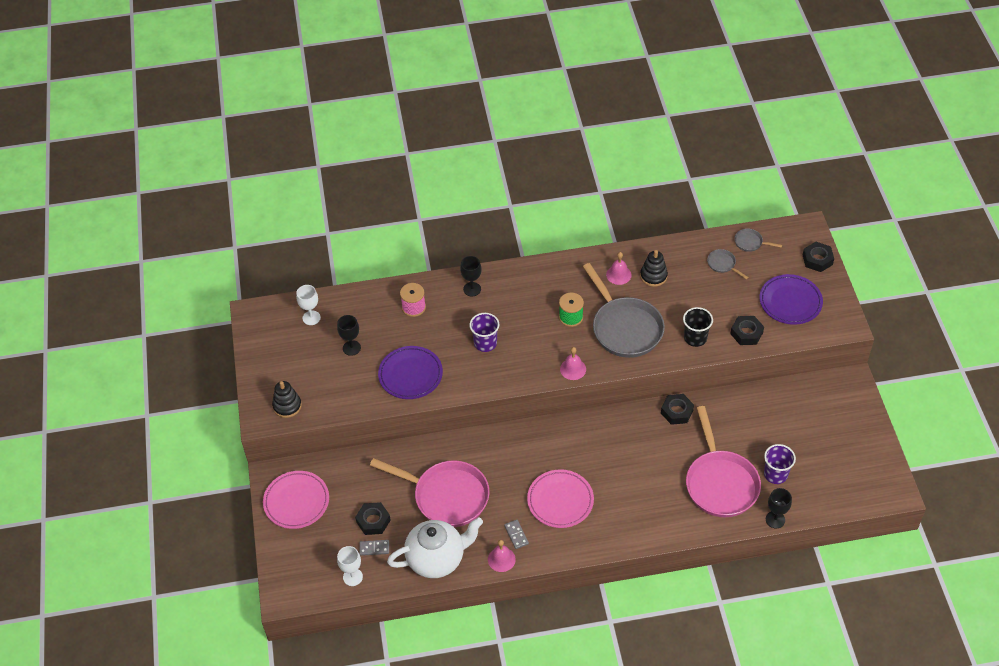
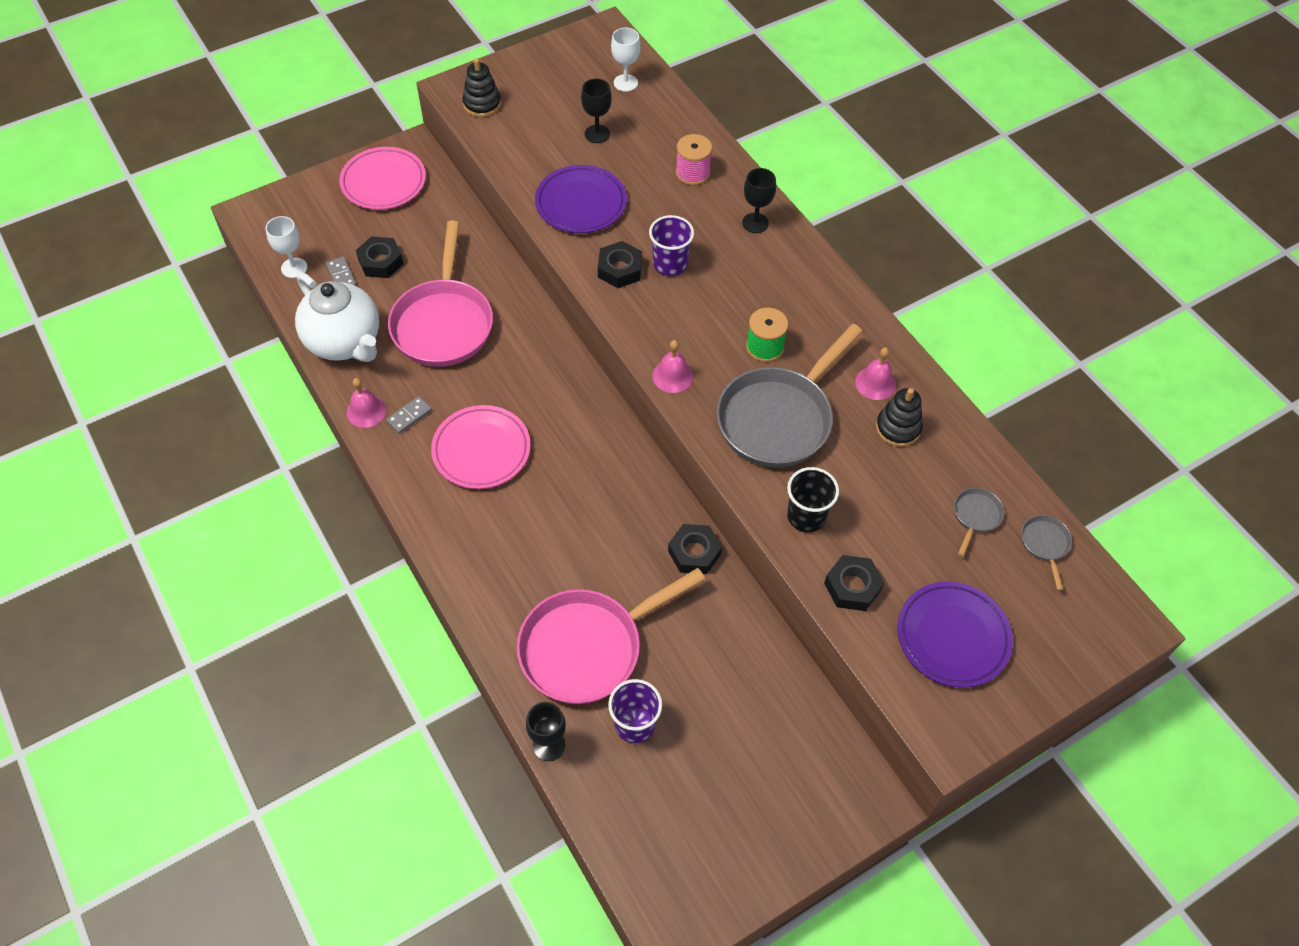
camera: 65 degrees right, 5 degrees up
black nut [803,242,834,272] -> black nut moved to [598,241,642,288]

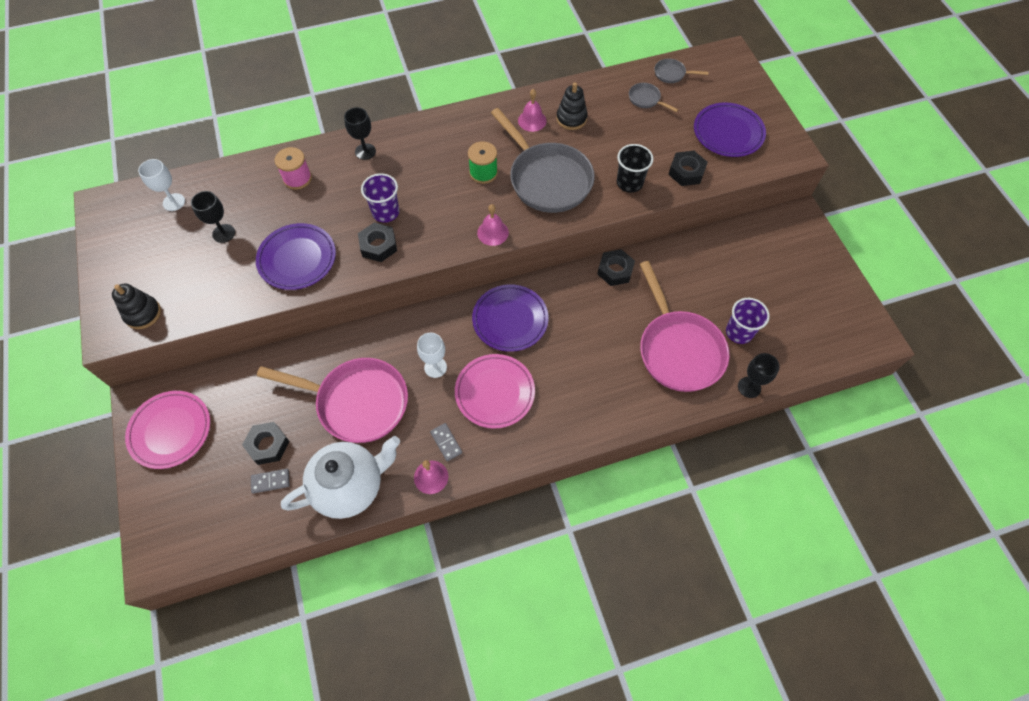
camera: 75 degrees left, 5 degrees up
white goblet [266,216,307,278] -> white goblet moved to [417,333,447,378]
none -> purple plate [472,284,549,352]

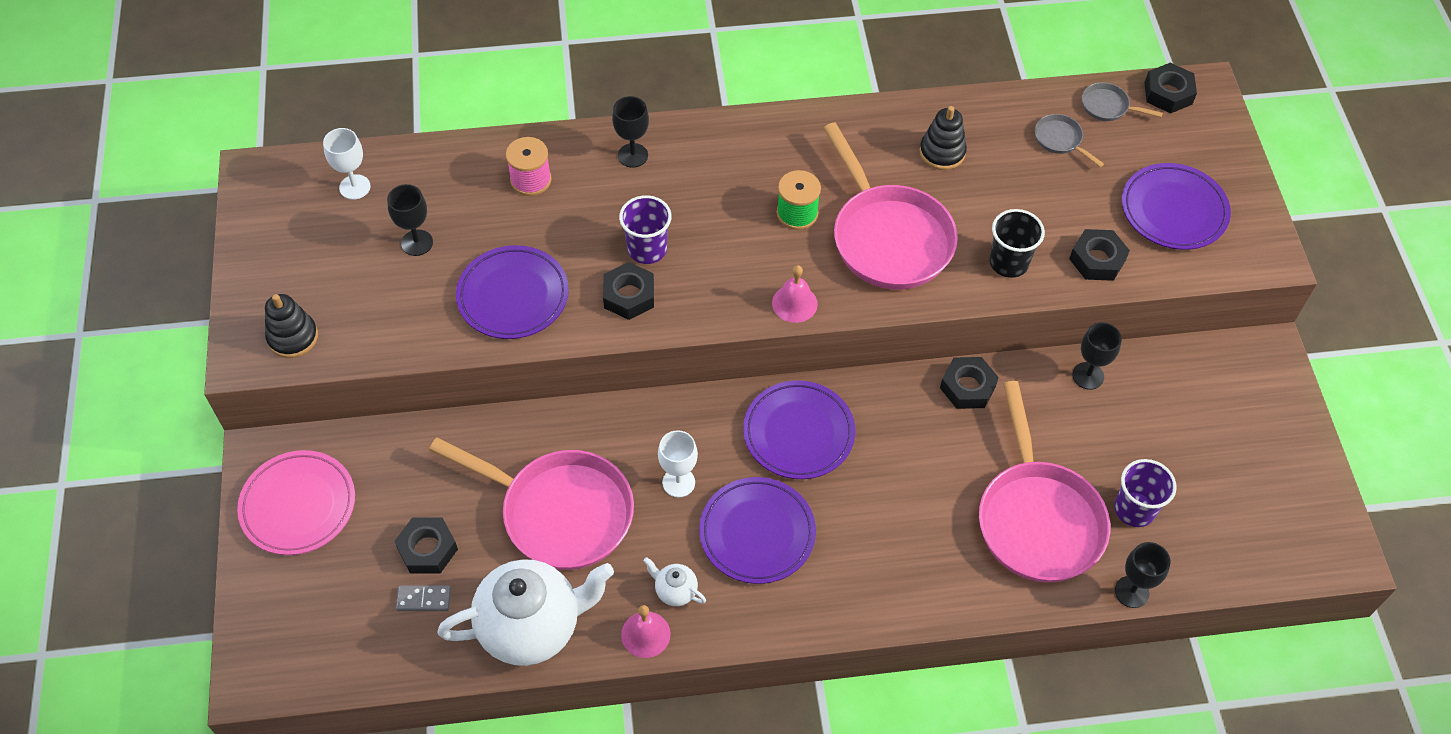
camera: 10 degrees right, 5 degrees down
grey domino [430,423,462,461] -> white teapot [643,557,706,606]
pink plate [455,354,535,428] -> purple plate [699,477,816,584]
grey pan [491,108,595,213] -> pink pan [823,123,958,289]
pink bell [518,89,547,132] -> none
none -> black goblet [1072,322,1122,390]
none -> black nut [1144,63,1197,113]

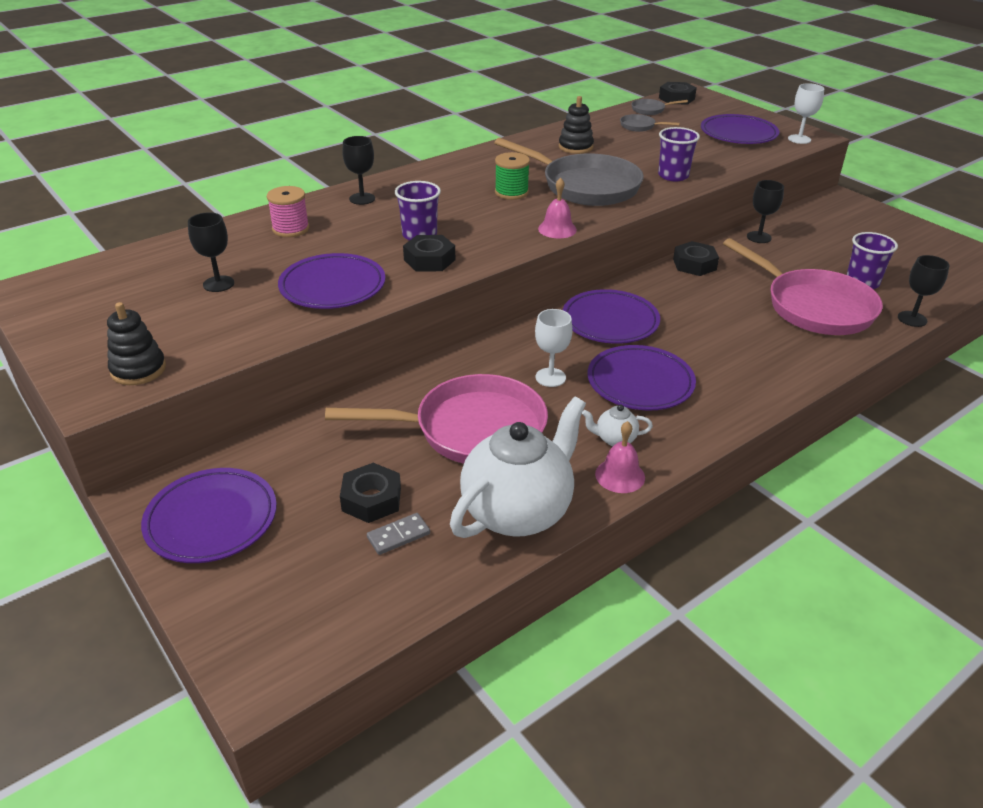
camera: 30 degrees left, 20 degrees down
pink plate [237,450,355,555] -> purple plate [141,468,277,563]
white goblet [323,128,371,200] -> white goblet moved to [788,83,824,144]
pink pan [823,123,958,289] -> grey pan [494,138,644,206]
black cup [989,209,1045,278] -> purple cup [658,127,700,181]
black nut [1069,229,1130,281] -> none

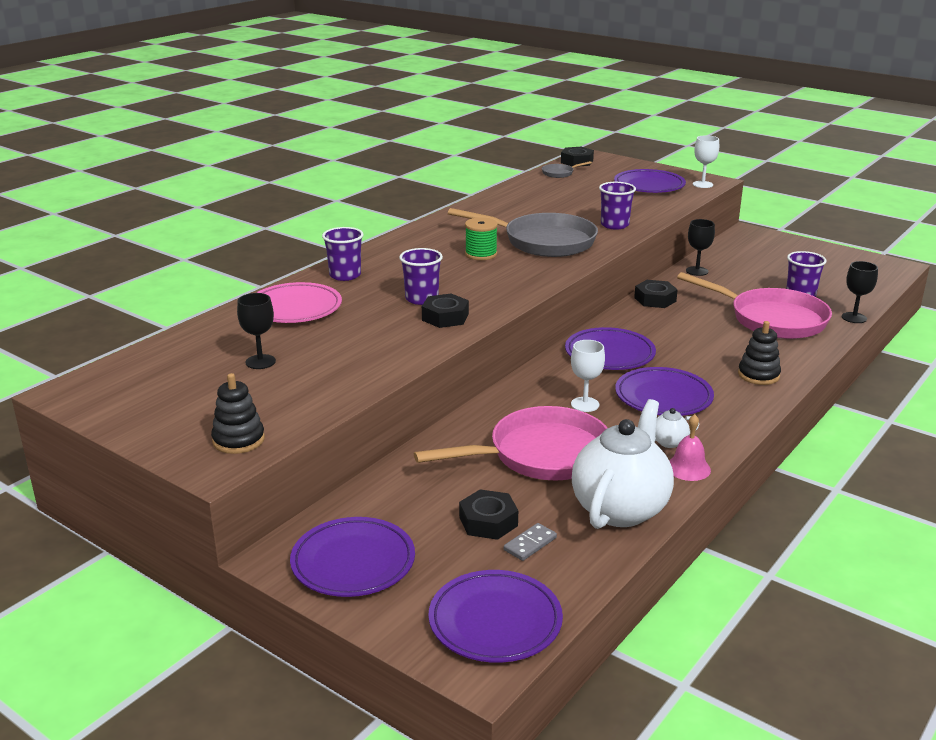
camera: 15 degrees left, 10 degrees down
pink spool [267,186,309,237] -> pink plate [257,282,342,323]
purple plate [278,253,385,309] -> purple plate moved to [428,570,563,663]
black goblet [342,136,375,205] -> purple cup [322,227,364,281]
pink bell [538,178,577,239] -> none
black stacking toy [559,96,594,154] -> black stacking toy moved to [738,321,781,385]
grey pan [620,114,680,132] -> none

